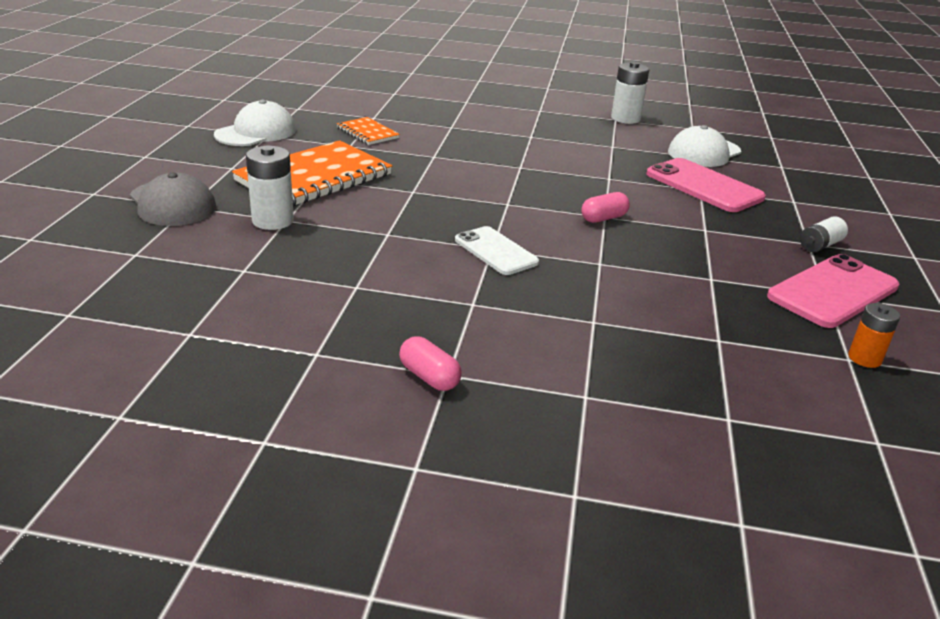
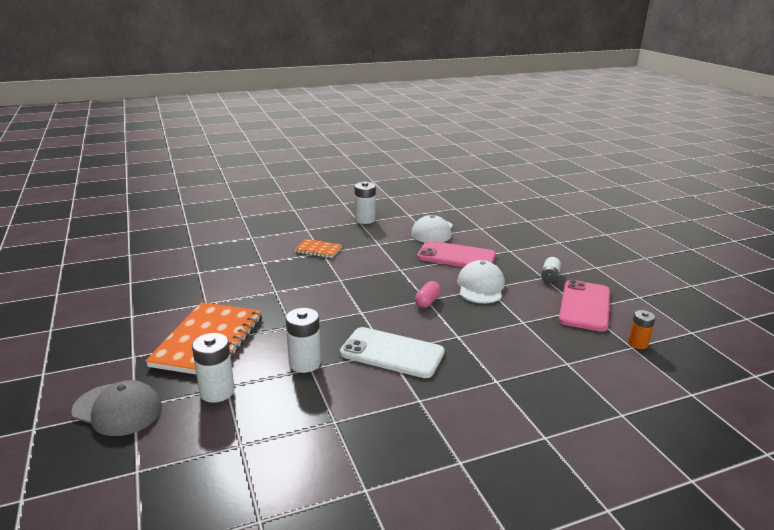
camera: 30 degrees left, 5 degrees down
white cap [214,100,296,146] -> white cap moved to [457,260,505,303]
orange notebook [337,117,400,145] -> orange notebook moved to [294,239,342,258]
pink capsule [399,336,462,391] -> none
white phone [455,226,539,275] -> white phone [340,327,445,378], size x1.52
none -> white battery [286,308,321,373]

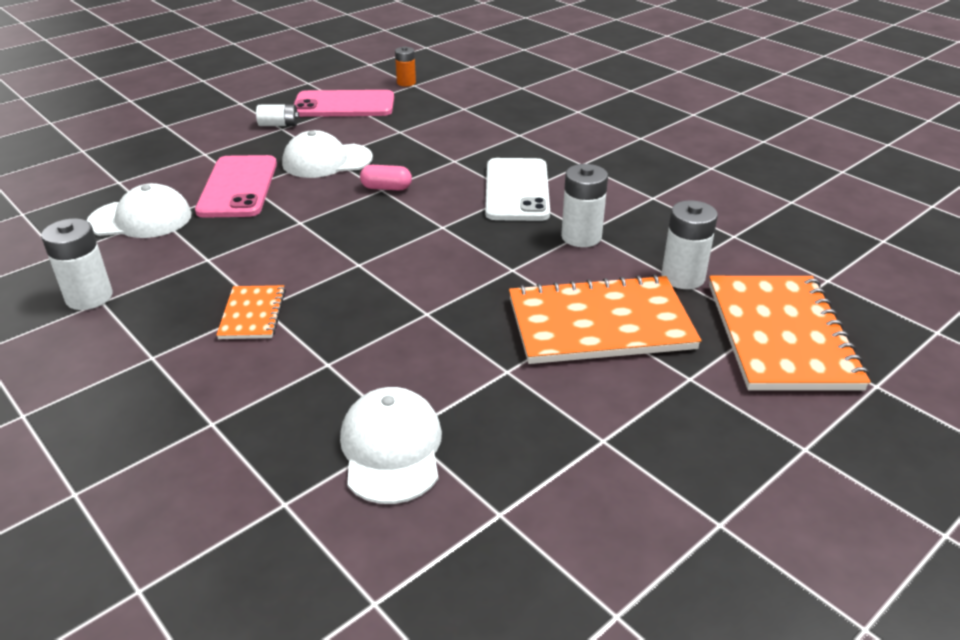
camera: 110 degrees left, 10 degrees up
grey cap [71,380,162,436] -> orange notebook [709,276,871,390]
none -> white cap [340,387,442,504]

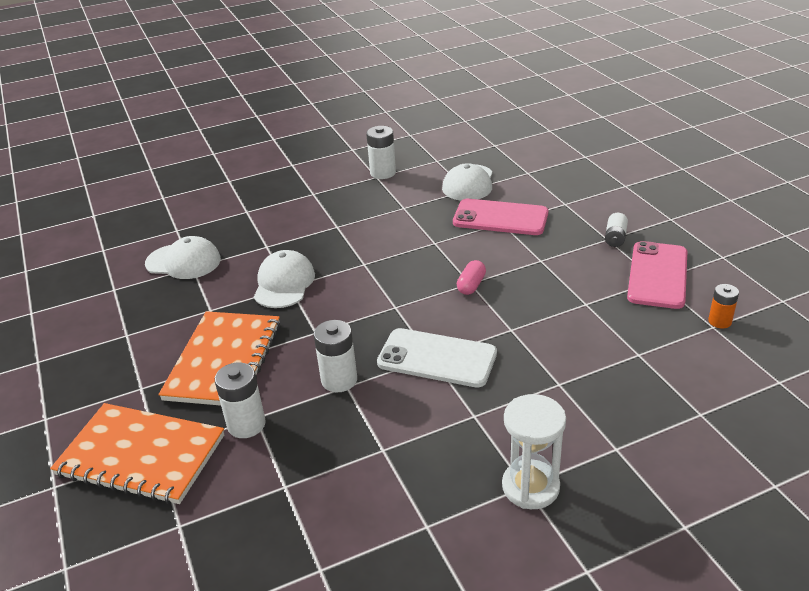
camera: 110 degrees right, 0 degrees up
orange notebook [216,285,286,339] -> none
white cap [282,130,373,178] -> white cap moved to [254,250,315,308]
none -> white hourglass [502,394,566,509]

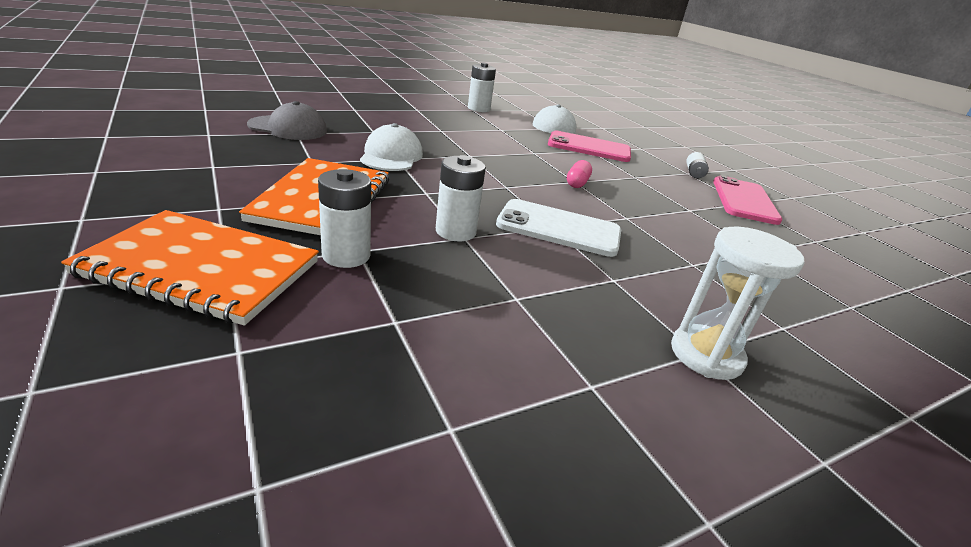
camera: 10 degrees left, 5 degrees down
white cap [145,236,221,279] -> grey cap [247,101,327,140]
orange battery [708,284,739,329] -> none

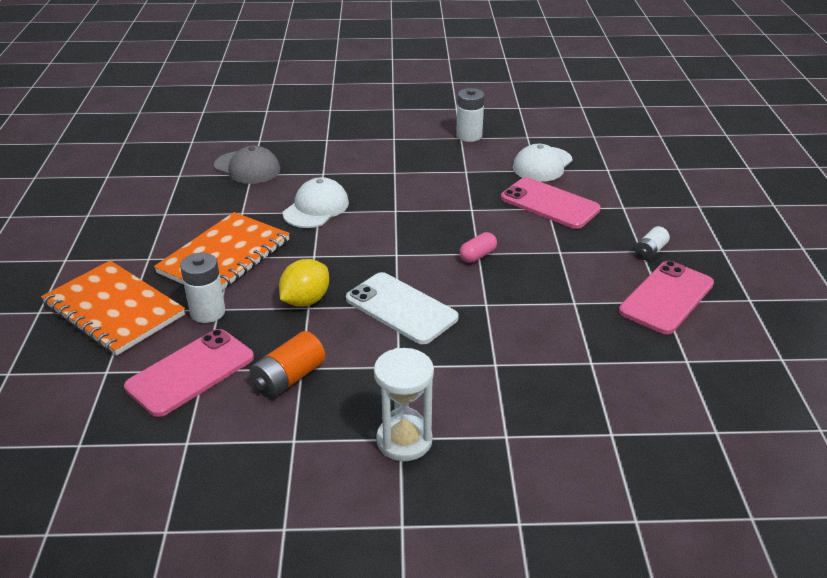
camera: 30 degrees right, 5 degrees up
white battery [436,155,486,242] -> yellow lemon [279,259,329,307]
none -> pink phone [124,329,254,417]
none -> orange battery [249,331,325,398]

